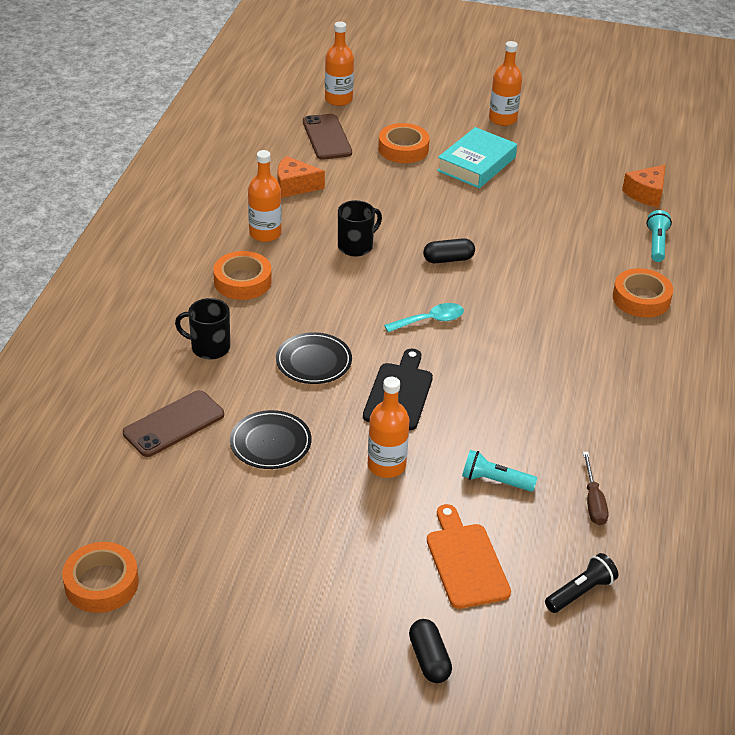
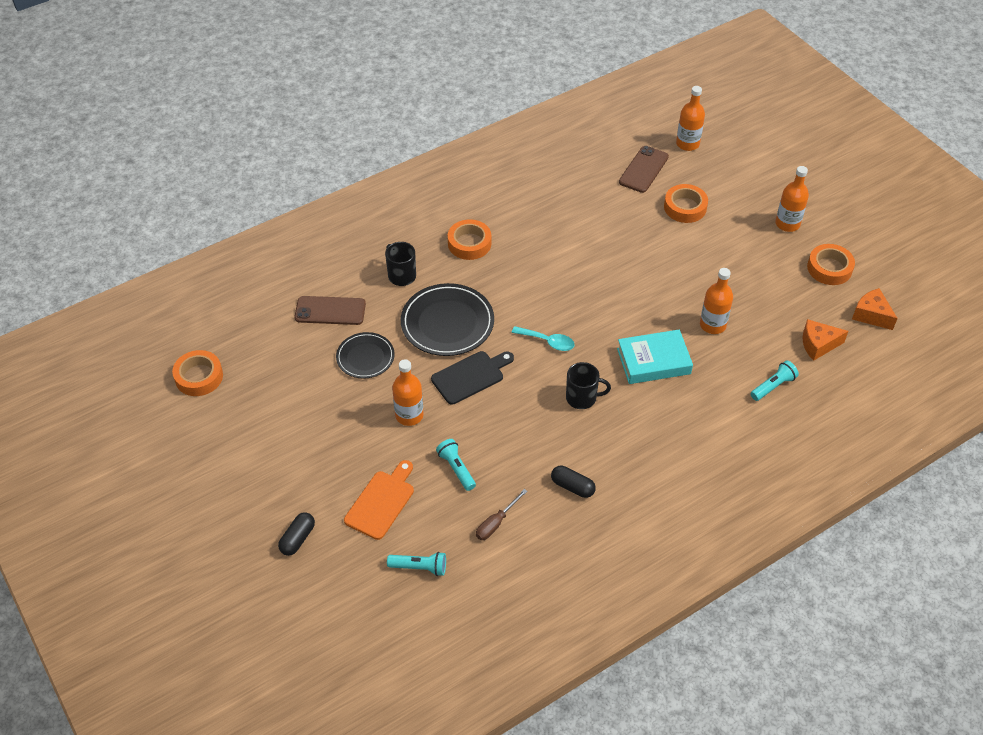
camera: 45 degrees right, 10 degrees up
orange bottle [248,150,282,242] -> orange bottle moved to [700,268,733,334]
black plate [276,332,352,384] -> black plate [401,283,494,356], size x1.64
orange cheese [277,156,325,198] -> orange cheese moved to [852,288,898,330]
black mug [338,200,382,257] -> black mug moved to [566,362,611,409]
black capsule [423,238,475,263] -> black capsule moved to [551,466,596,498]
turquoise book [437,127,517,188] -> turquoise book moved to [617,329,693,384]
black flashlight [545,553,618,613] -> turquoise flashlight [387,552,446,576]
orange tape [613,268,673,318] -> orange tape moved to [807,244,855,285]

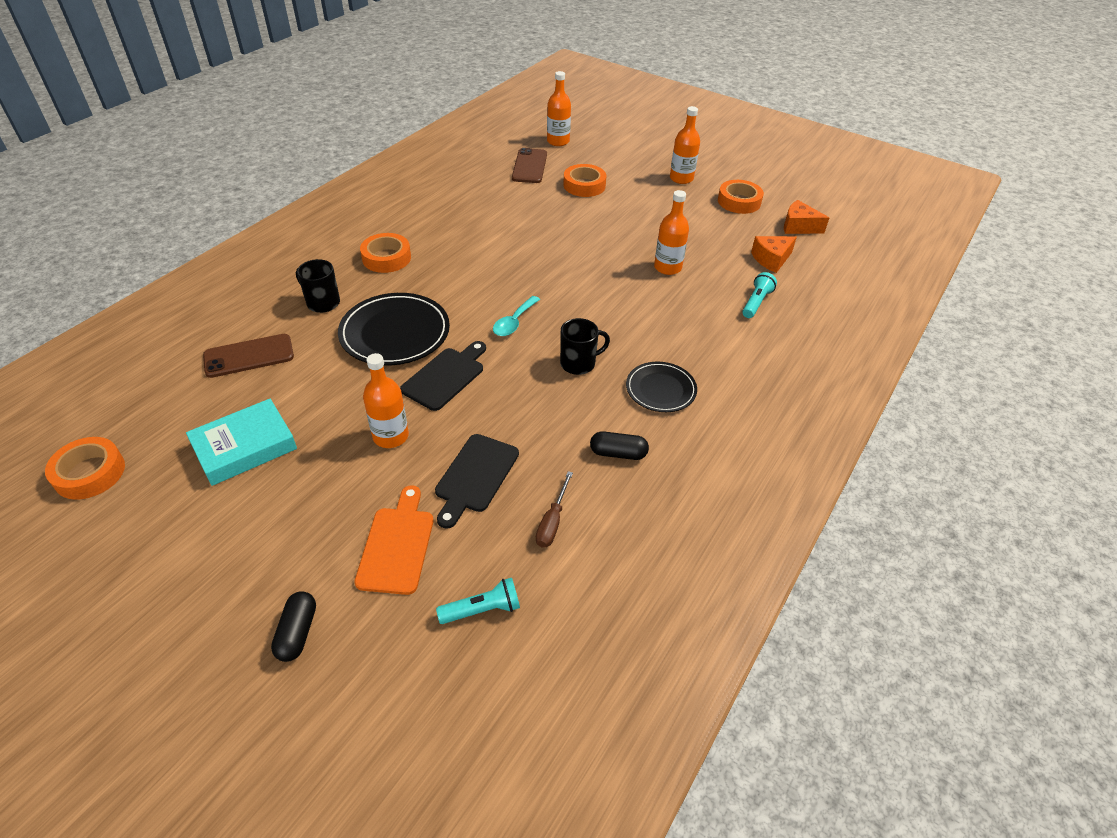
camera: 25 degrees left, 5 degrees down
black plate [336,332,394,379] -> black plate moved to [626,362,697,412]
turquoise flashlight [436,439,476,491] -> black cutting board [435,434,519,529]
turquoise spoon [512,326,575,351] -> turquoise spoon turned 120 degrees clockwise [493,296,540,336]
turquoise book [617,329,693,384] -> turquoise book moved to [186,399,297,486]

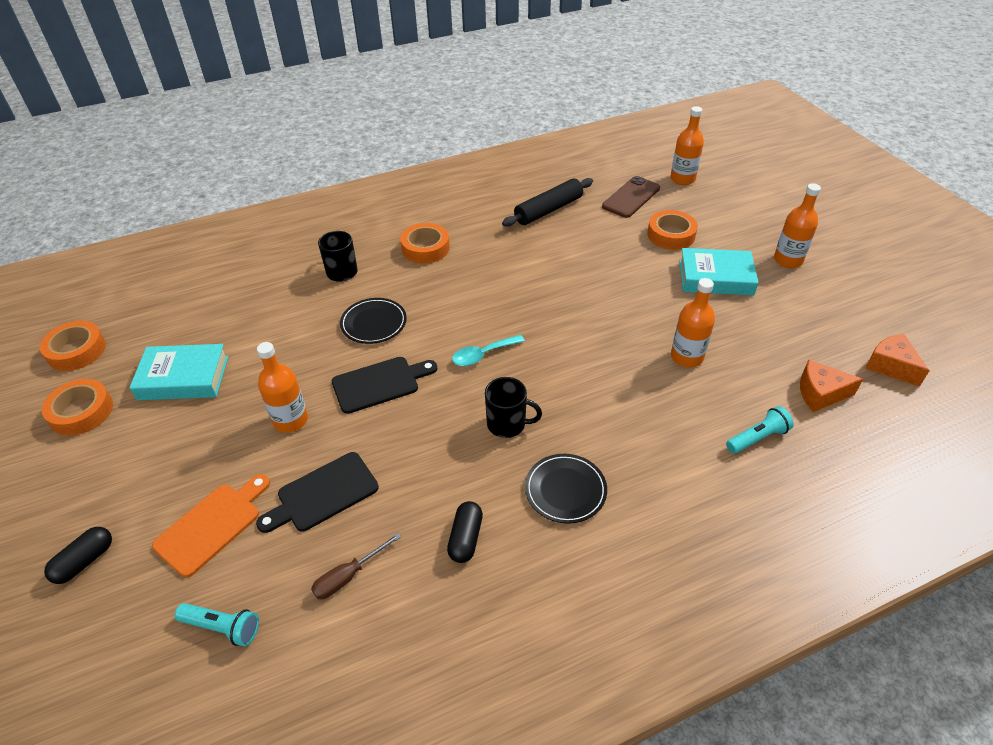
camera: 35 degrees right, 0 degrees up
brown phone [203,334,294,378] -> none
black plate [338,293,450,365] -> black plate [340,298,407,344], size x0.61
black capsule [590,431,649,460] -> black capsule turned 60 degrees clockwise [447,501,483,563]
orange tape [718,180,764,214] -> orange tape moved to [42,379,113,436]
none -> black rolling pin [502,178,593,227]
none -> turquoise book [679,248,759,296]

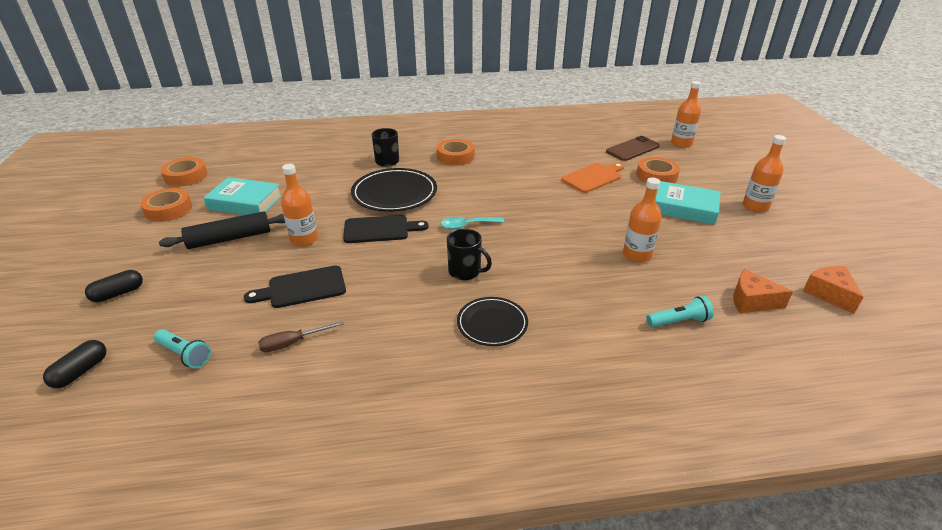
camera: 15 degrees right, 10 degrees down
orange cutting board [152,474,270,578] -> orange cutting board moved to [561,163,624,193]
black plate [340,298,407,344] -> black plate [351,168,437,212], size x1.64
black capsule [447,501,483,563] -> black capsule moved to [43,340,106,388]
black rolling pin [502,178,593,227] -> black rolling pin moved to [159,211,285,249]

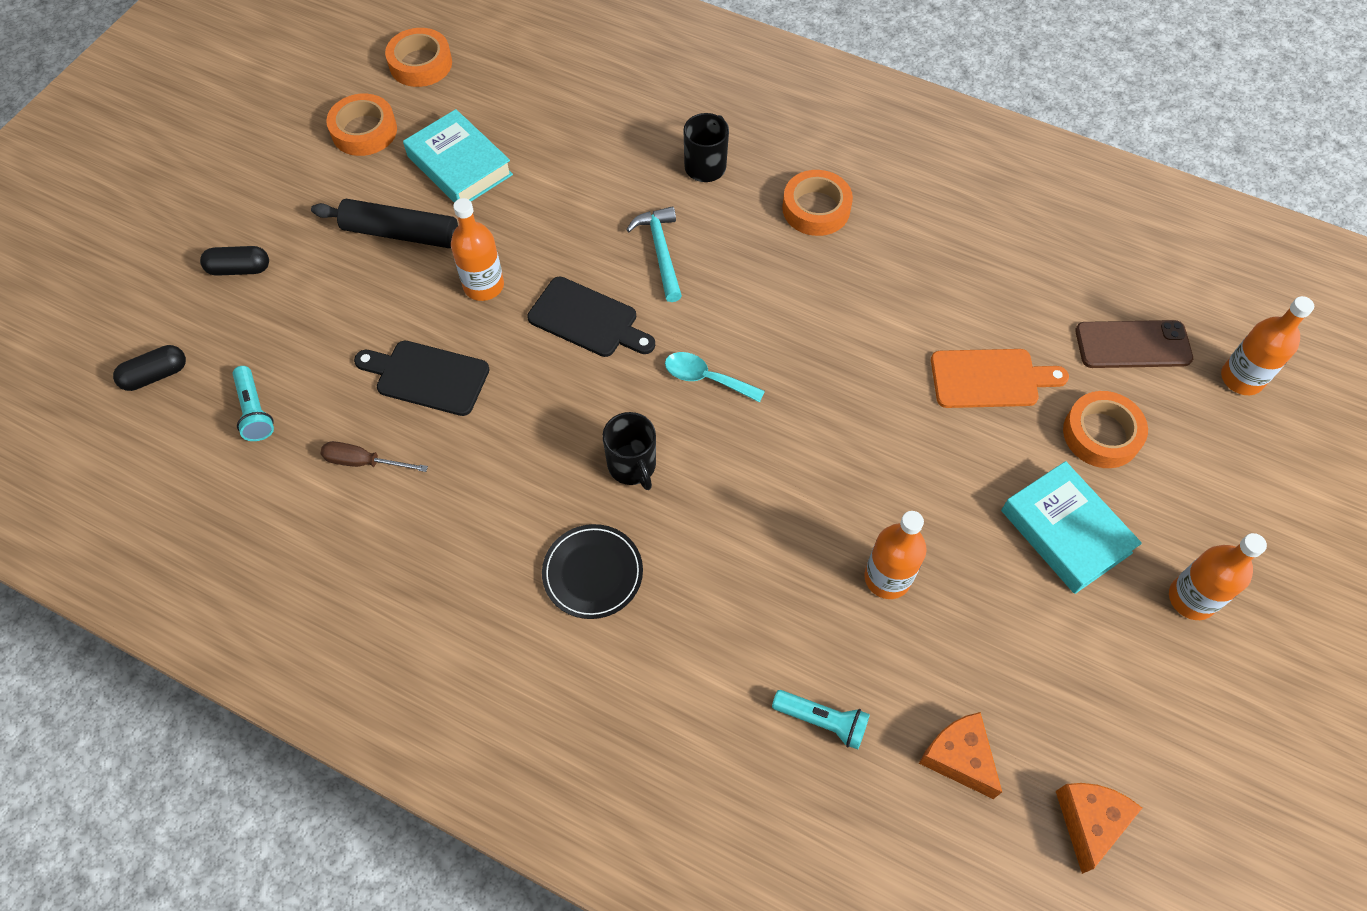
camera: 35 degrees right, 25 degrees up
black plate [351,168,437,212] -> turquoise hammer [626,206,682,302]

